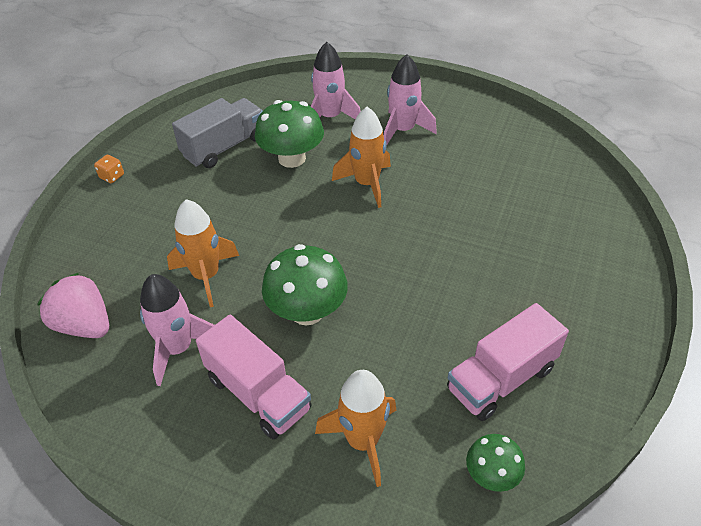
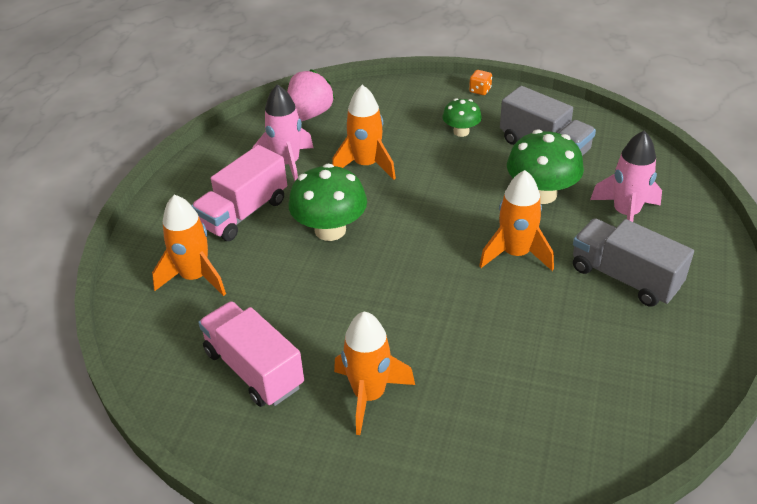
camera: 85 degrees right, 5 degrees down
pink rocket [384,54,437,144] -> grey truck [573,218,694,307]
green mushroom [466,434,525,492] -> green mushroom moved to [442,98,482,137]
none -> orange rocket [334,311,415,435]

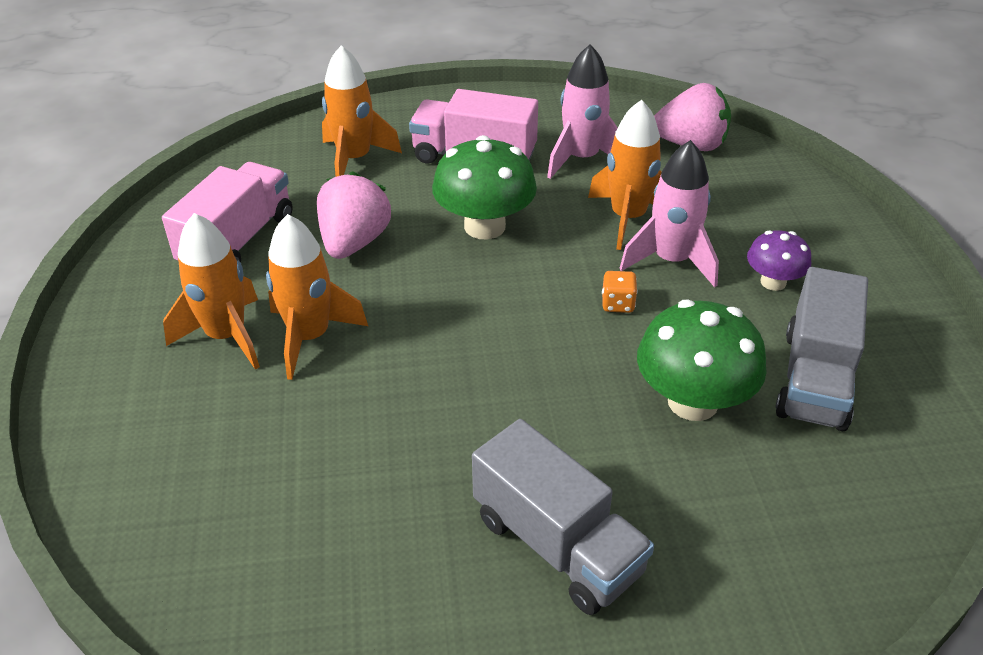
camera: 65 degrees right, 0 degrees up
green mushroom [442,98,482,137] -> purple mushroom [747,230,811,291]
orange dice [469,70,492,95] -> orange dice moved to [602,271,637,313]
orange rocket [479,170,554,271] -> orange rocket moved to [266,214,368,380]
grey truck [573,218,694,307] -> grey truck turned 120 degrees clockwise [472,419,654,615]
pink rocket [590,131,662,222] -> pink rocket moved to [619,140,719,288]
none -> pink strawberry [317,171,391,259]

